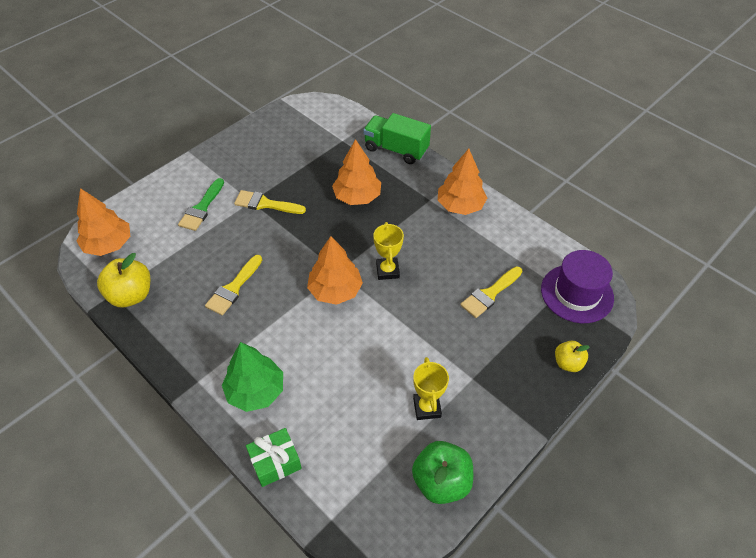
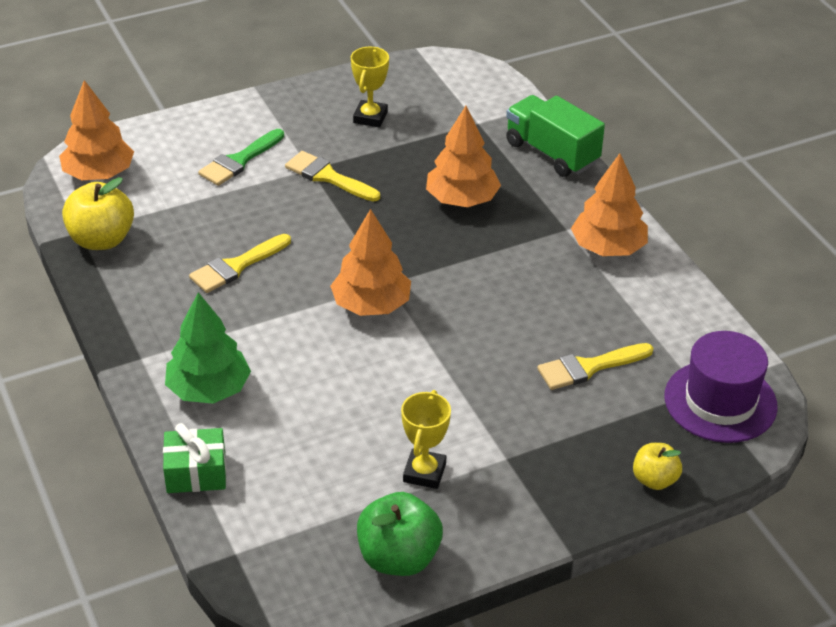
camera: 20 degrees right, 10 degrees down
yellow trophy [373,222,404,280] -> yellow trophy moved to [351,47,389,128]

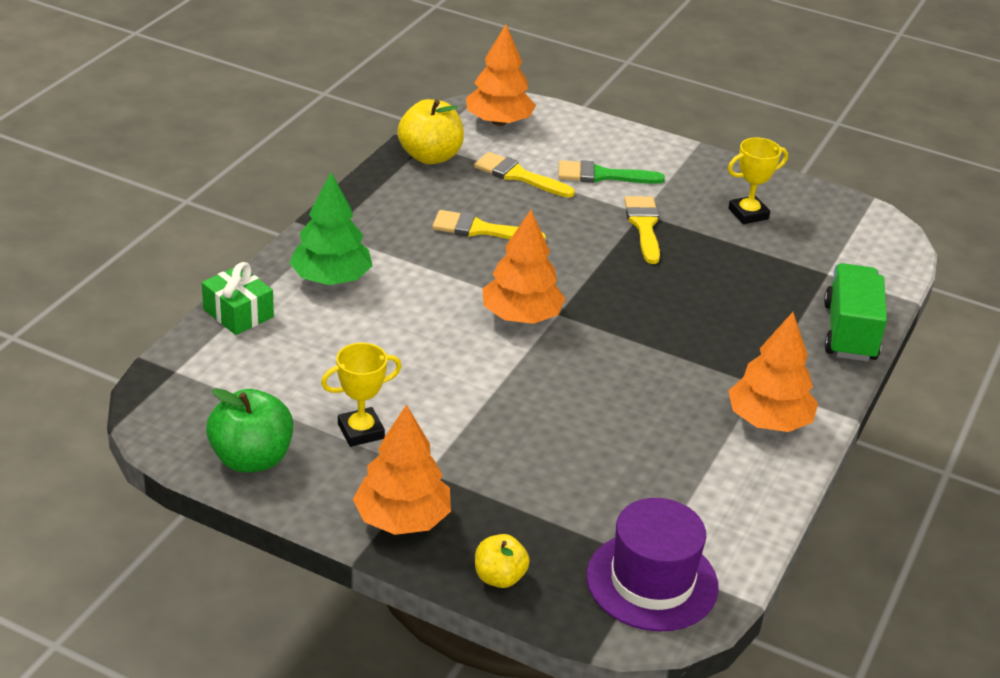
camera: 50 degrees right, 5 degrees down
orange tree [426,106,501,207] -> orange tree moved to [353,405,451,535]
yellow brush [537,343,653,390] -> yellow brush moved to [474,152,575,198]

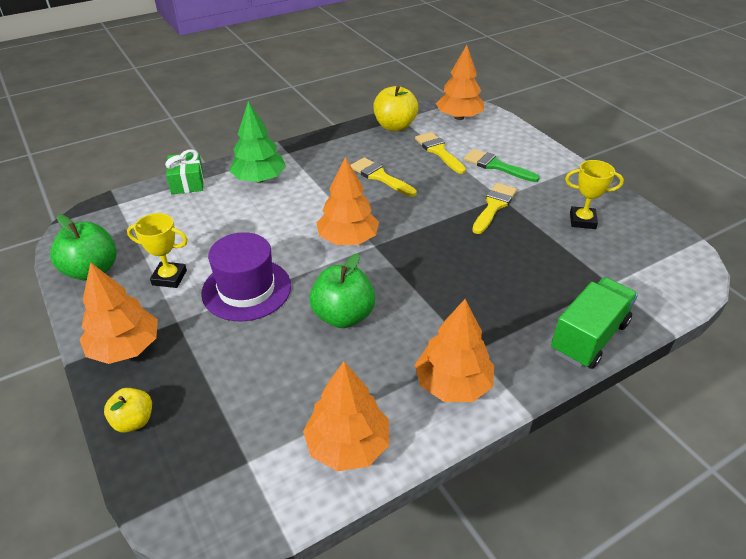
camera: 35 degrees right, 5 degrees up
purple hat [587,498,719,632] -> purple hat moved to [201,232,291,321]
none -> orange tree [303,361,389,471]
none -> green apple [309,253,375,328]

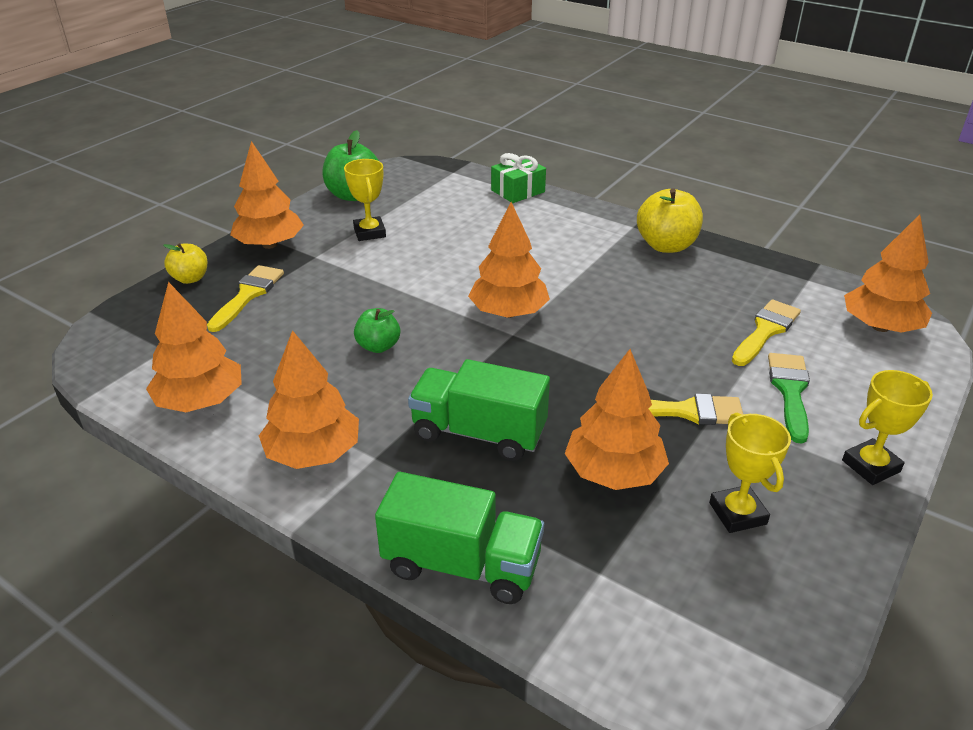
camera: 65 degrees right, 5 degrees down
purple hat [201,232,291,321] -> none
green tree [230,101,286,183] -> none
green apple [309,253,375,328] -> green apple [354,308,400,353], size x0.60
yellow brush [350,157,417,197] -> yellow brush moved to [207,265,284,332]
yellow apple [373,86,418,131] -> yellow apple moved to [637,188,703,253]
none -> green truck [408,359,550,461]
none -> orange tree [565,349,669,490]
none -> yellow trophy [842,370,933,485]

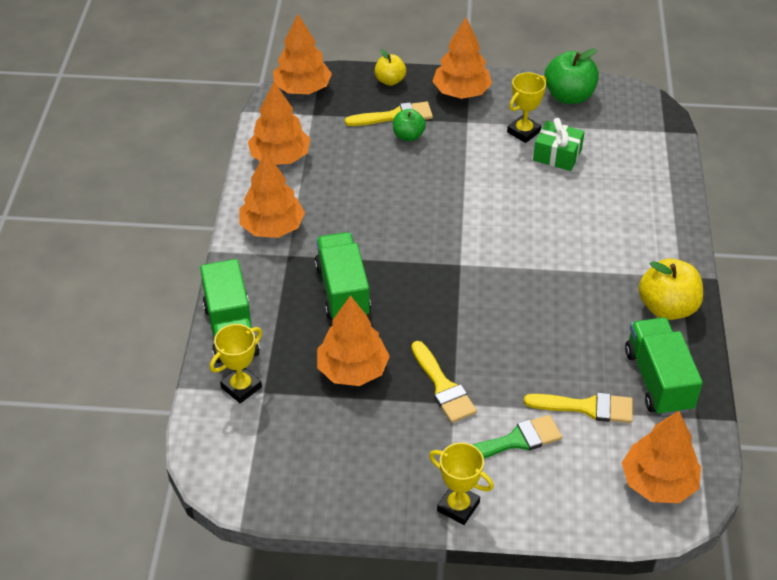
camera: 60 degrees right, 10 degrees up
green apple [354,308,400,353] -> green apple moved to [393,109,426,141]
orange tree [468,202,550,318] -> orange tree moved to [273,14,332,94]
green gift [491,153,546,203] -> green gift moved to [533,118,585,171]
yellow trophy [709,412,791,533] -> yellow trophy moved to [210,324,262,403]
none -> green truck [625,318,703,416]

